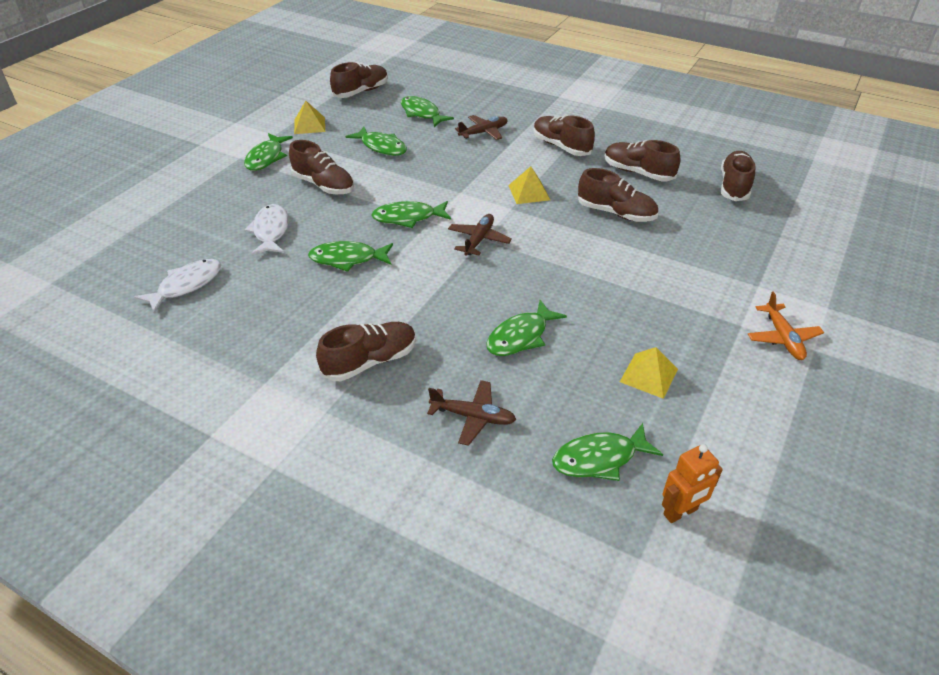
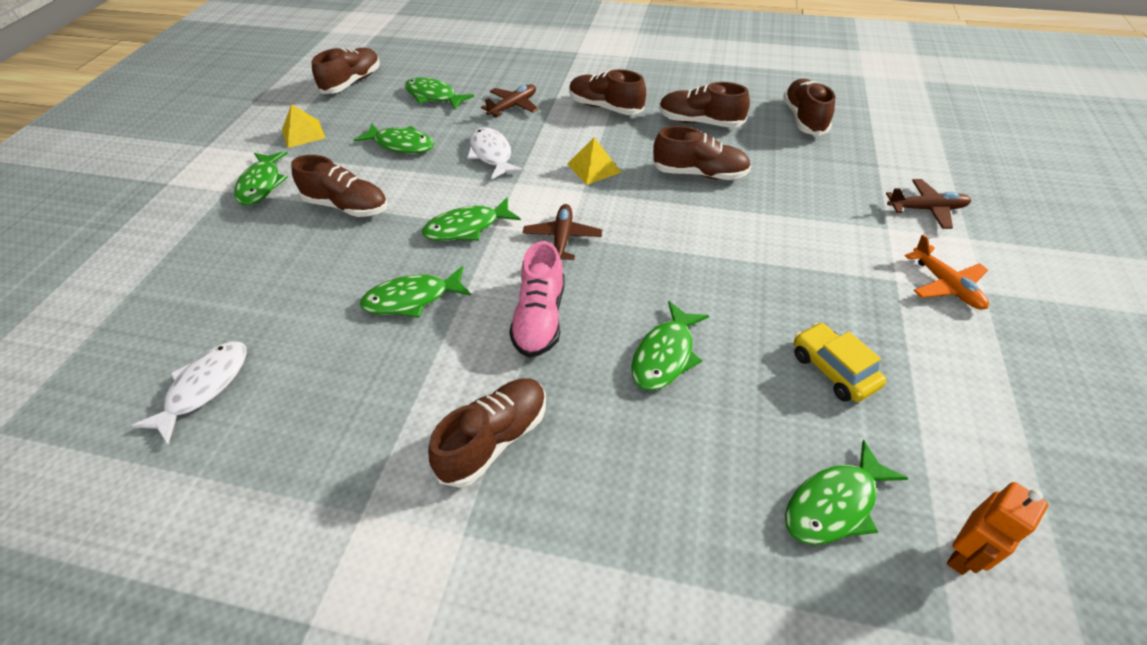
camera: 15 degrees left, 5 degrees up
white fish [245,204,289,255] -> white fish moved to [467,127,523,180]
brown plane [427,380,516,446] -> brown plane moved to [886,179,971,229]
yellow pyramid [620,347,678,399] -> yellow car [794,322,886,402]
none -> pink shoe [509,241,565,358]

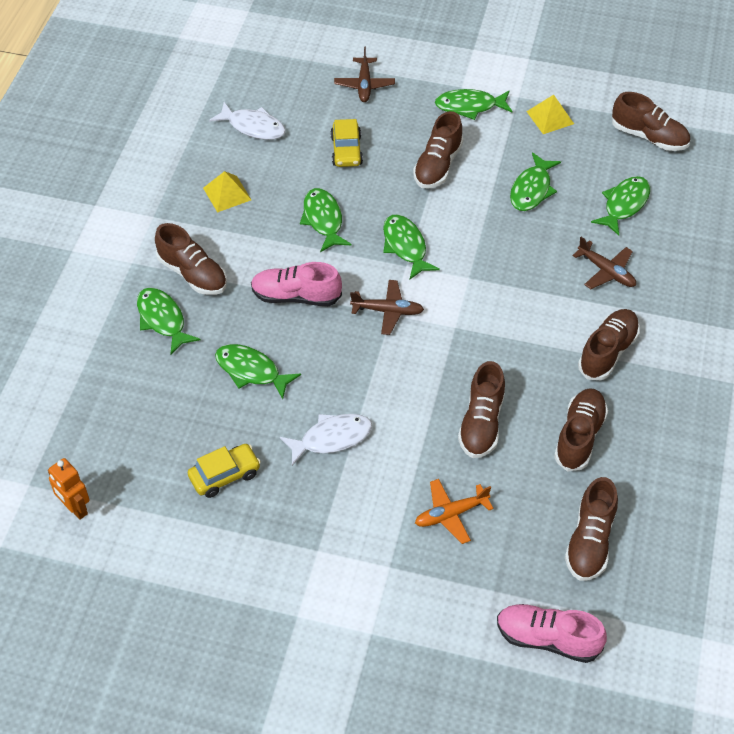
camera: 90 degrees right, 5 degrees up
white fish [467,127,523,180] -> white fish moved to [280,414,372,466]
yellow pyramid [568,137,622,185] -> yellow pyramid moved to [203,171,251,213]
brown shoe [783,79,835,136] -> brown shoe turned 105 degrees clockwise [565,477,618,581]
green fish [785,440,908,545] -> green fish moved to [137,288,200,355]
brown plane [886,179,971,229] -> brown plane moved to [334,47,395,102]
orange plane [905,234,989,310] -> orange plane moved to [415,479,494,544]
none -> yellow car [330,119,363,167]
none -> pink shoe [497,604,607,663]

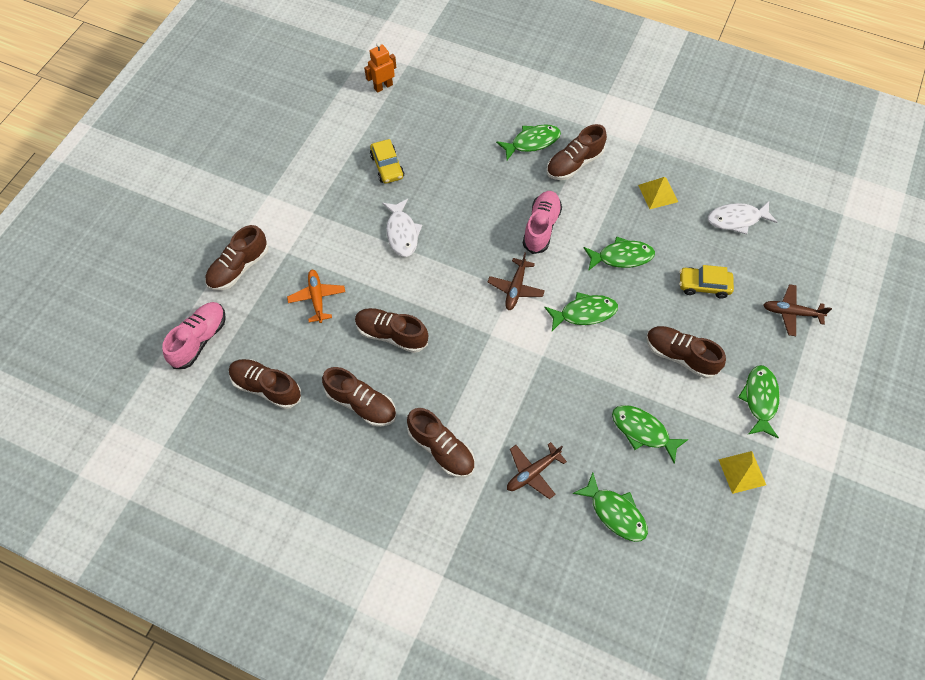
camera: 100 degrees right, 10 degrees up
white fish [209,102,286,140] -> white fish turned 45 degrees clockwise [708,201,778,235]
green fish [215,344,301,399] -> none
brown shoe [612,92,690,151] -> brown shoe moved to [205,225,269,291]

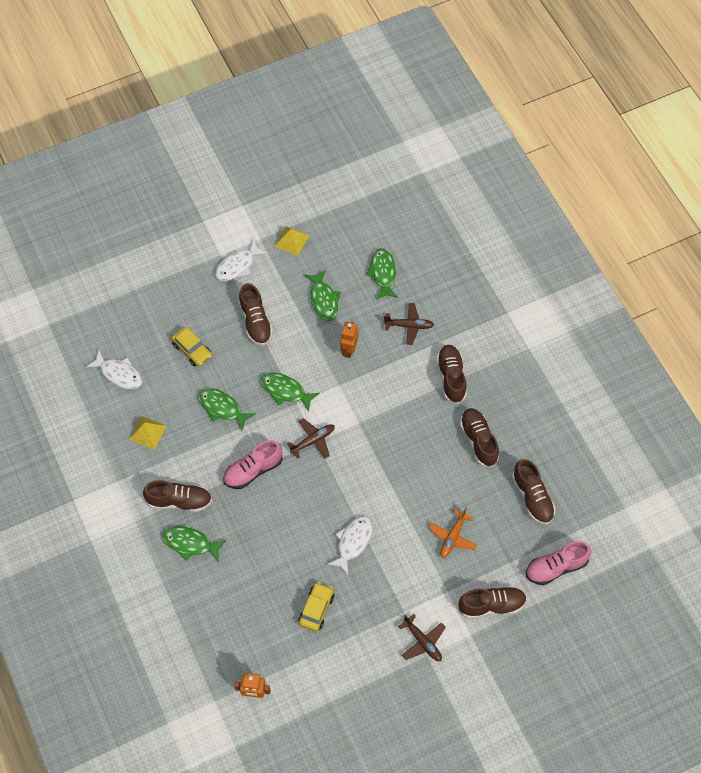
camera: 140 degrees left, 0 degrees up
brown shoe [355,308,428,353] -> none
green fish [738,365,780,438] -> white fish [215,239,268,281]
brown plane [763,284,832,336] -> brown plane moved to [398,614,446,661]
none -> orange robot [340,322,358,358]

